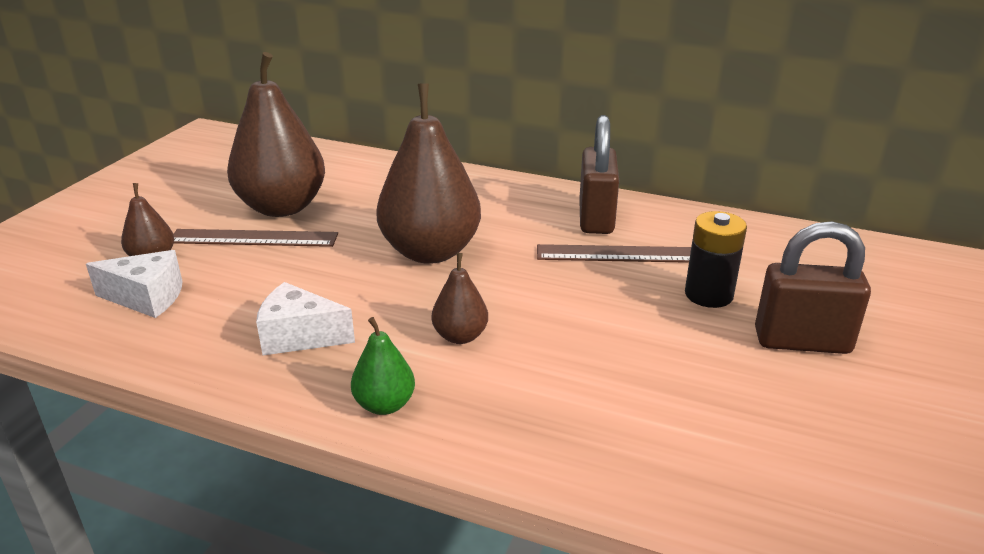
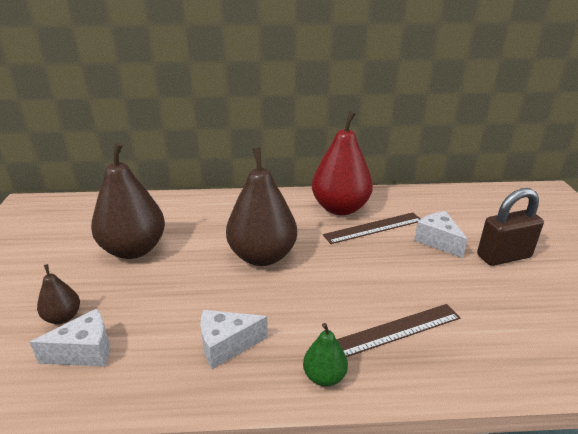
camera: 25 degrees left, 0 degrees up
brown ruler [173,229,338,247] -> brown ruler moved to [337,304,460,357]
brown pear [432,253,488,344] -> none
brown padlock [579,115,619,234] -> red pear [312,111,373,215]
black battery [685,211,747,308] -> white cheese [414,211,468,258]

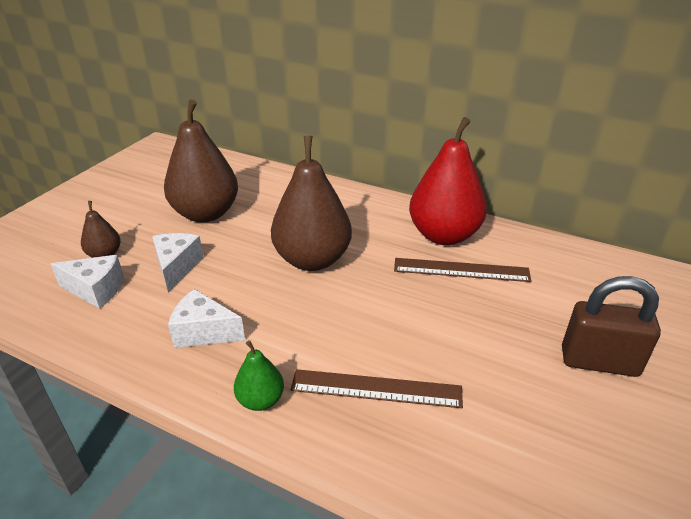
camera: 30 degrees right, 5 degrees up
white cheese [414,211,468,258] -> white cheese moved to [152,233,204,292]

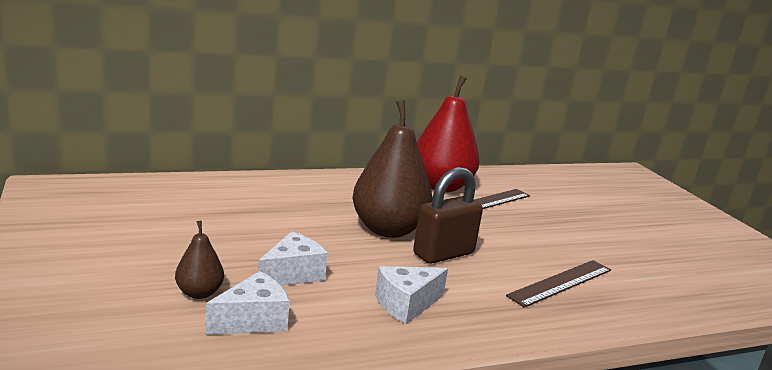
camera: 50 degrees left, 15 degrees down
white cheese [152,233,204,292] -> white cheese turned 90 degrees clockwise [258,232,328,286]
brown pear [164,100,238,223] -> none
green pear [234,340,284,411] -> none
brown padlock [562,276,661,377] -> brown padlock moved to [413,167,483,264]

